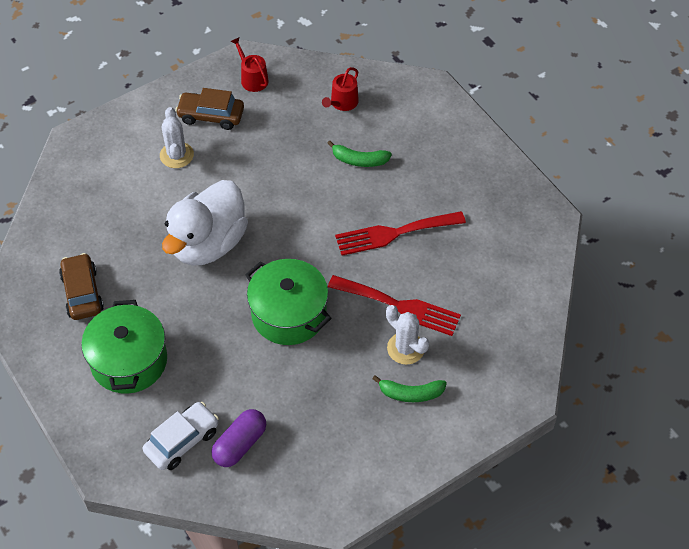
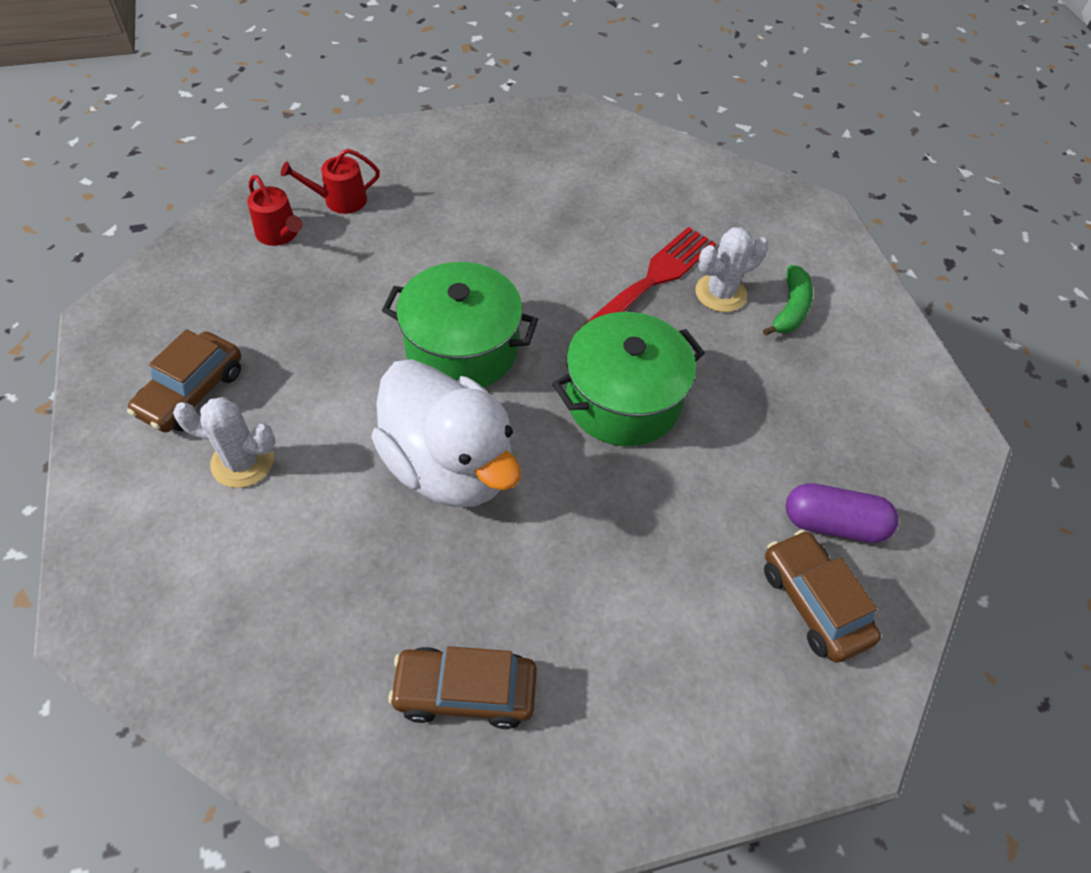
camera: 75 degrees left, 0 degrees up
green pot [81,300,167,394] -> green pot moved to [382,262,538,387]
white car [143,402,219,470] -> brown car [764,530,881,663]
purple capsule [212,409,266,467] -> purple capsule turned 45 degrees counterclockwise [786,483,899,543]
red watering can [231,38,269,92] -> red watering can moved to [281,149,380,214]
green banana [327,141,392,167] -> none
red fork [335,211,466,256] -> none

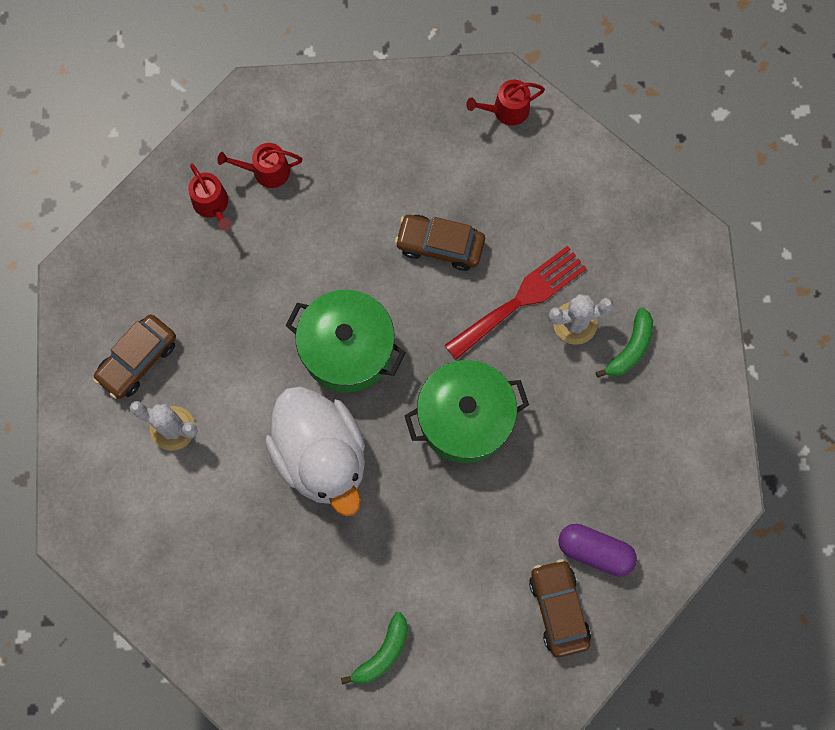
camera: 15 degrees right, 20 degrees up
brown car [388,646,537,729] -> brown car moved to [395,215,485,271]
none -> green banana [341,612,408,685]
none -> red watering can [466,80,545,126]

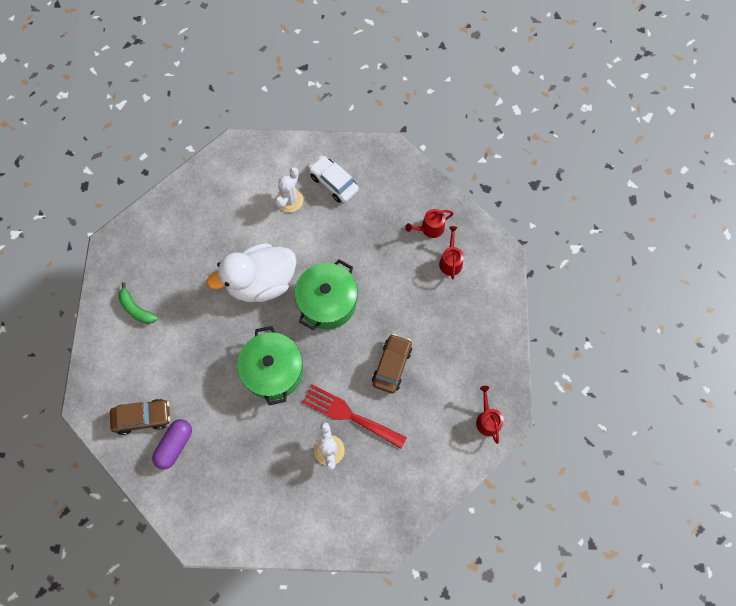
camera: 95 degrees right, 5 degrees down
brown car [93,314,176,399] -> white car [309,156,359,203]
red fork [444,246,587,360] -> red fork turned 150 degrees clockwise [302,384,407,449]
green banana [596,308,653,378] -> none

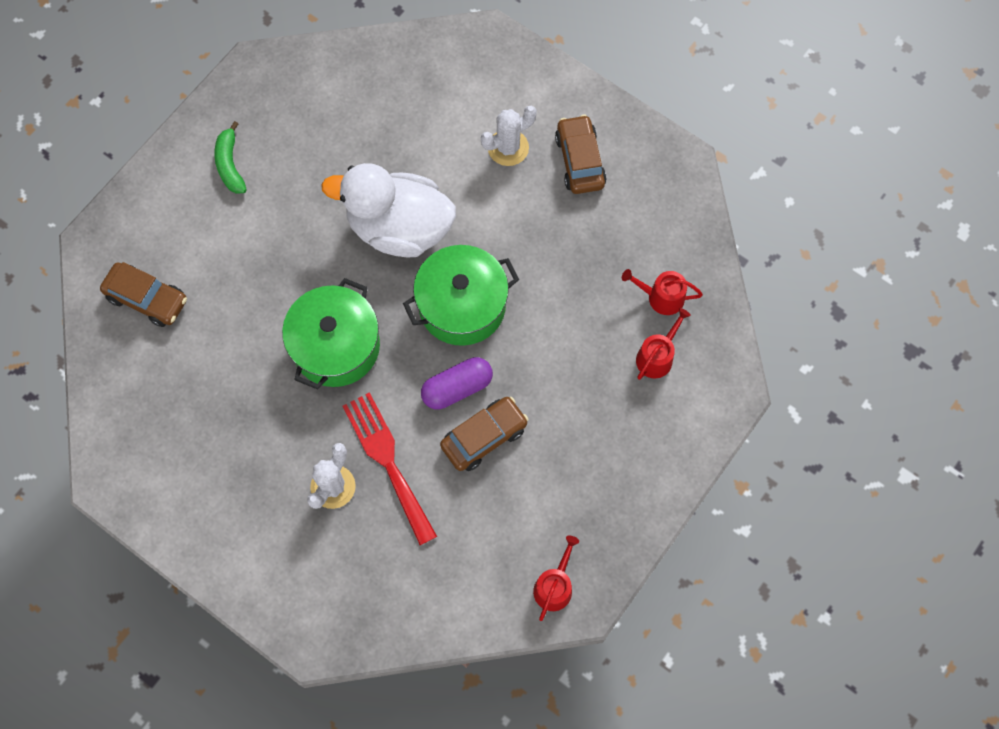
camera: 35 degrees right, 0 degrees up
purple capsule [152,419,192,469] -> purple capsule moved to [421,357,493,410]
white car [309,156,359,203] -> brown car [555,115,607,194]

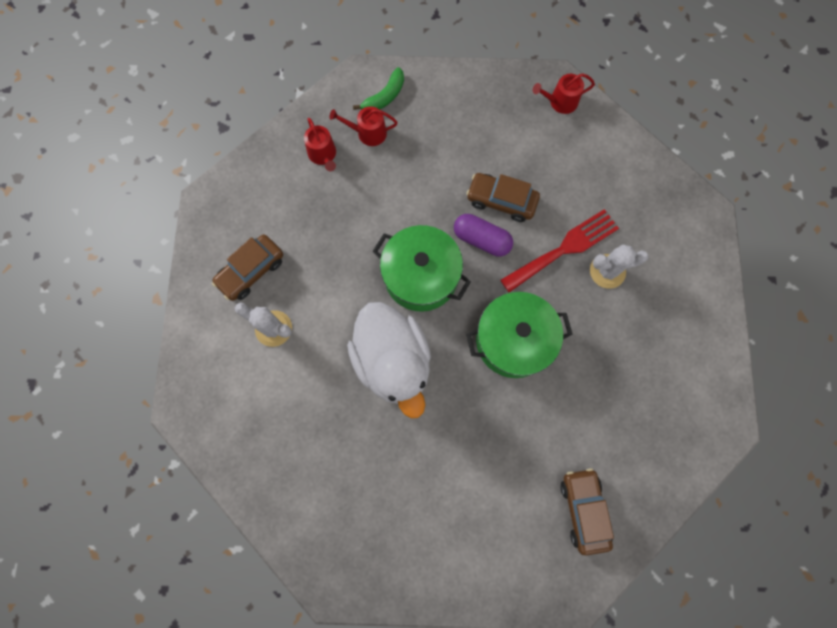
camera: 125 degrees left, 5 degrees up
green banana [214,121,247,194] -> green banana moved to [353,67,404,110]
red fork [343,392,437,545] -> red fork turned 150 degrees counterclockwise [500,209,619,292]

